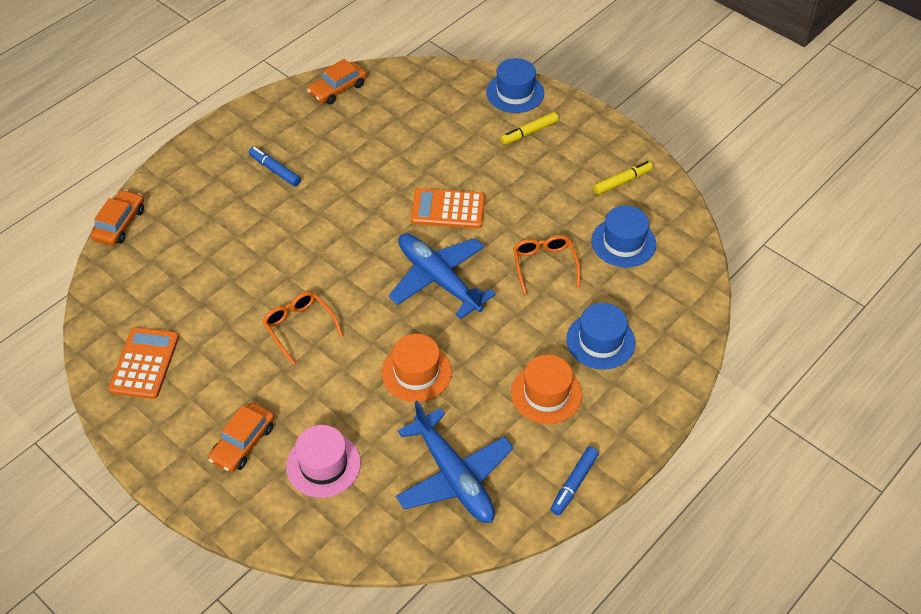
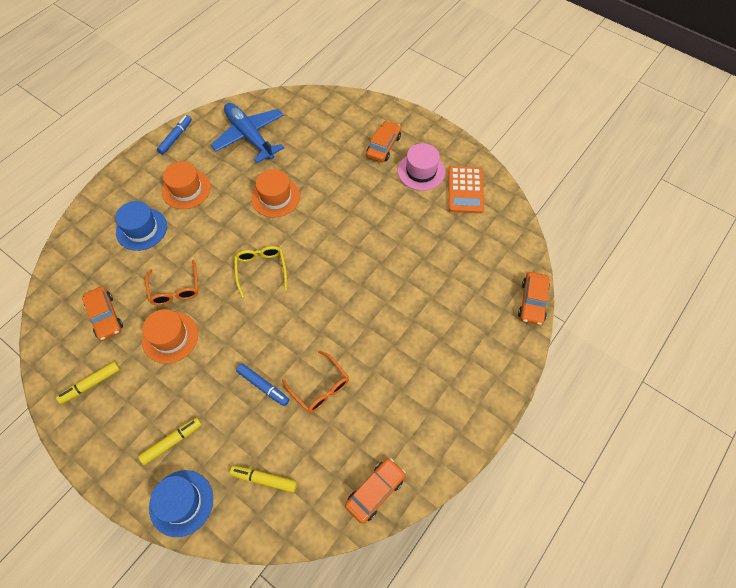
camera: 175 degrees right, 10 degrees up
blue marker [249,147,301,186] -> blue marker moved to [236,363,290,406]
orange glasses [262,291,343,365] -> orange glasses moved to [282,351,349,413]
pink hat [286,425,361,498] -> pink hat moved to [398,143,445,191]
blue plane [389,234,496,319] -> yellow glasses [234,246,287,297]
orange calculator [411,188,485,229] -> none
blue hat [591,206,656,267] -> orange car [82,286,123,341]
none -> orange hat [142,309,198,364]
none -> yellow marker [230,466,297,493]

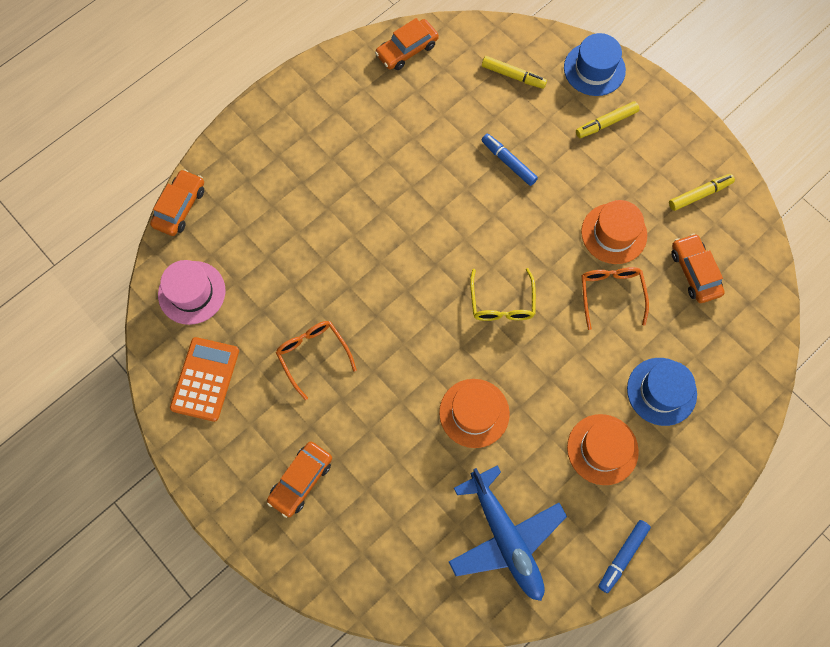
camera: 170 degrees left, 10 degrees up
orange glasses [282,351,349,413] -> orange glasses moved to [276,321,357,400]
pink hat [398,143,445,191] -> pink hat moved to [158,260,225,325]

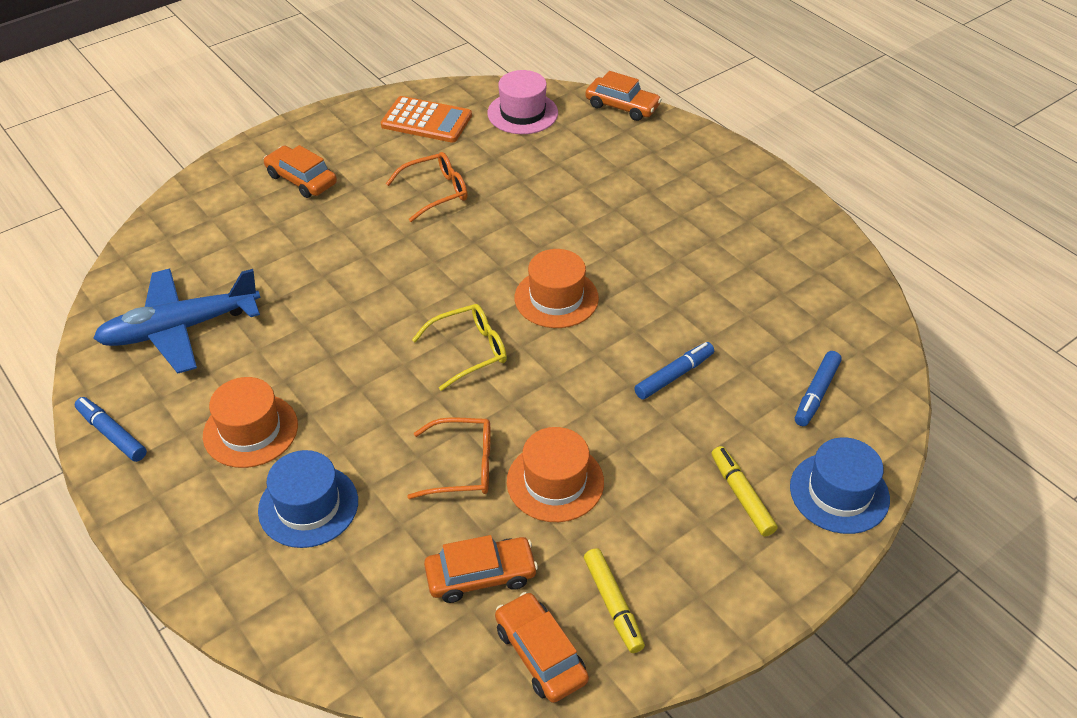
camera: 95 degrees right, 25 degrees down
orange car [375,18,439,70] -> orange car moved to [495,592,589,703]
orange hat [439,379,510,448] -> orange hat moved to [515,249,599,328]
yellow glasses [470,268,536,321] -> yellow glasses turned 150 degrees clockwise [412,304,507,391]
yellow marker [482,56,547,89] -> blue marker [795,351,841,426]

